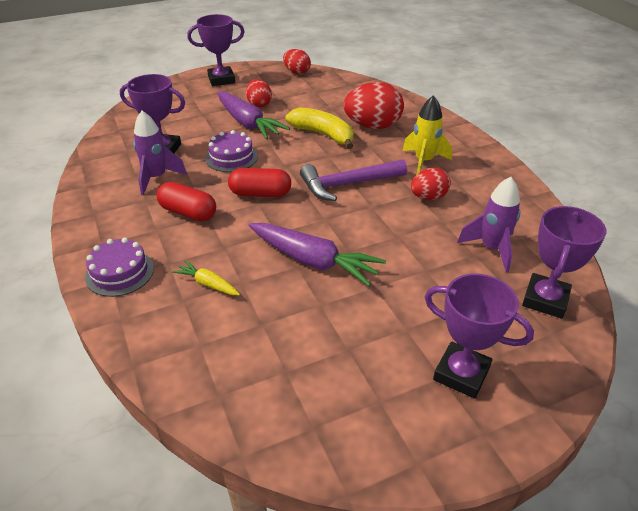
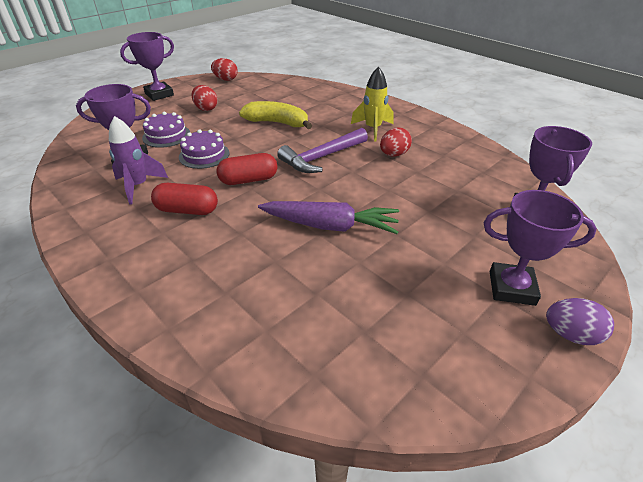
camera: 20 degrees left, 0 degrees up
purple cake [85,238,154,297] -> purple cake moved to [142,112,190,148]
yellow carrot [172,260,240,295] -> none
purple carrot [217,92,290,139] -> none
red egg [344,82,404,129] -> none
purple rocket [457,177,520,272] -> none
none -> purple egg [546,298,614,345]

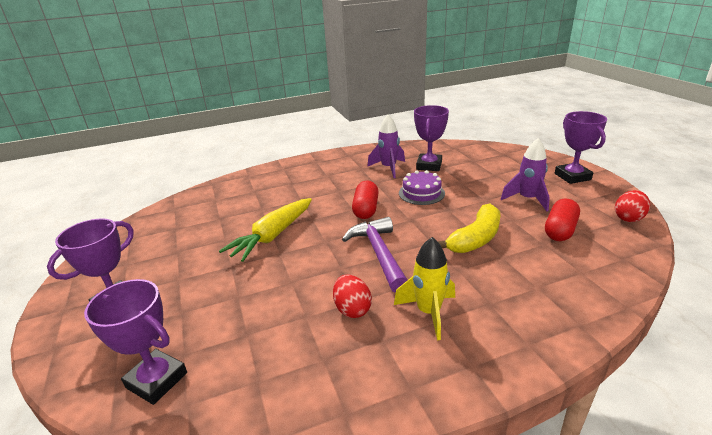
camera: 115 degrees right, 10 degrees down
purple cake [142,112,190,148] -> none
red capsule [151,183,218,215] -> red capsule moved to [545,198,580,241]
red egg [191,85,217,111] -> purple rocket [501,138,550,212]
purple carrot [258,201,399,234] -> yellow carrot [219,198,312,262]
purple egg [546,298,614,345] -> none

